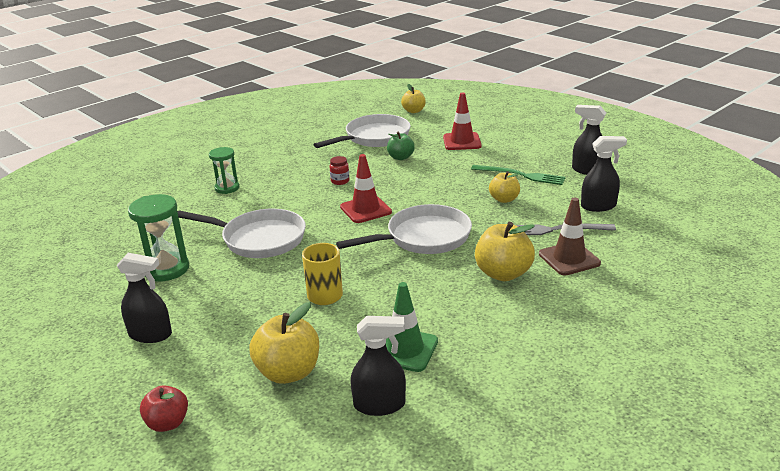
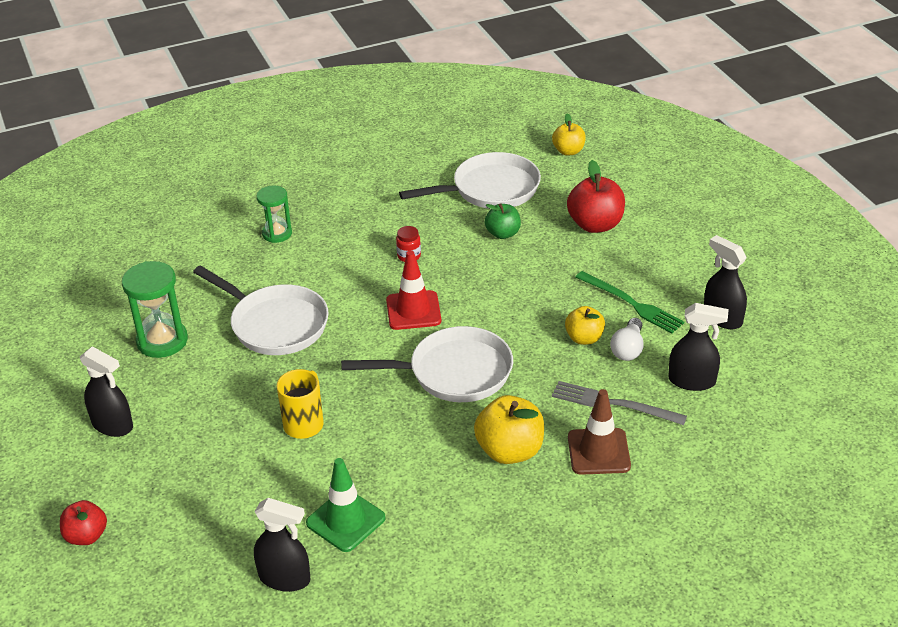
camera: 20 degrees right, 10 degrees up
yellow apple [250,302,319,384] -> none
red traffic cone [443,93,482,150] -> red apple [567,160,625,233]
none -> white light bulb [610,318,644,361]

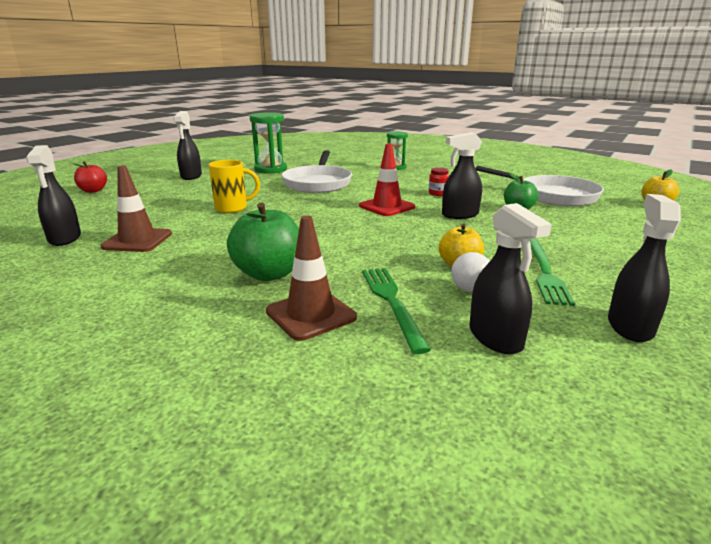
camera: 55 degrees right, 15 degrees down
green traffic cone [306,458,385,552] -> brown traffic cone [100,165,172,252]
white pan [341,326,513,402] -> none
yellow apple [474,395,544,464] -> green apple [227,203,299,281]
grey fork [552,381,687,425] -> green fork [362,268,431,354]
red apple [567,160,625,233] -> none
none -> black spray bottle [442,132,482,219]

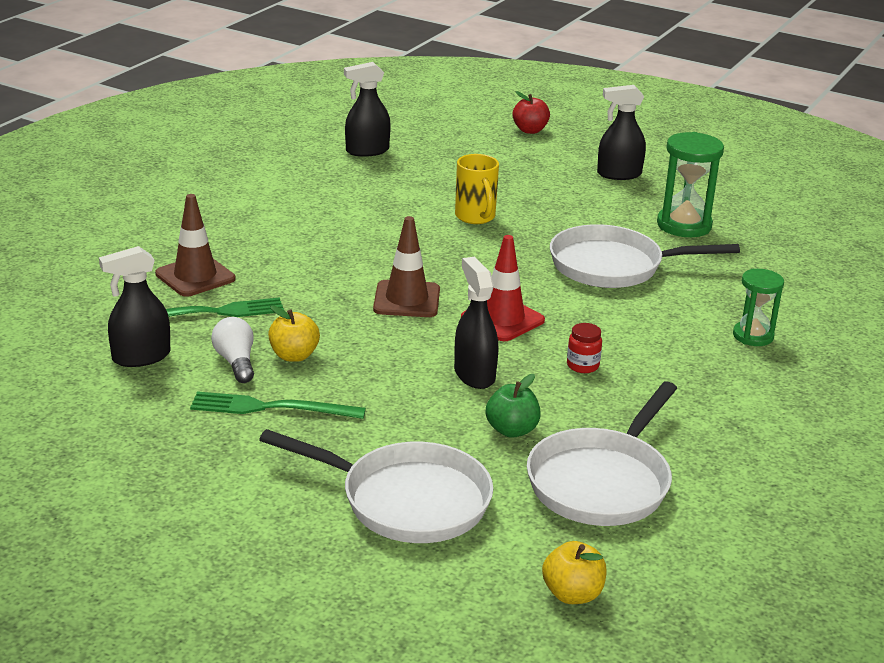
camera: 85 degrees right, 5 degrees up
brown traffic cone [100,165,172,252] -> brown traffic cone moved to [373,216,440,317]
green apple [227,203,299,281] -> none
black spray bottle [608,194,681,342] -> none
none -> white pan [259,429,493,543]

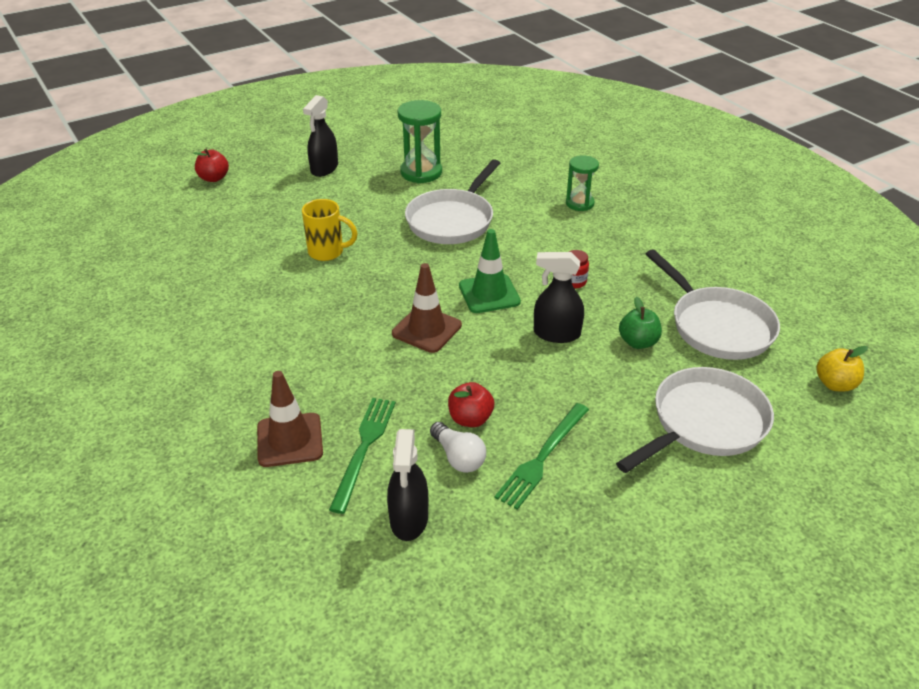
camera: 60 degrees left, 10 degrees up
white light bulb [211,317,254,383] -> white light bulb turned 135 degrees counterclockwise [430,422,486,473]
yellow apple [268,305,320,362] -> red apple [448,382,494,427]
black spray bottle [344,62,391,157] -> none
red traffic cone [461,235,545,341] -> green traffic cone [459,229,521,313]

